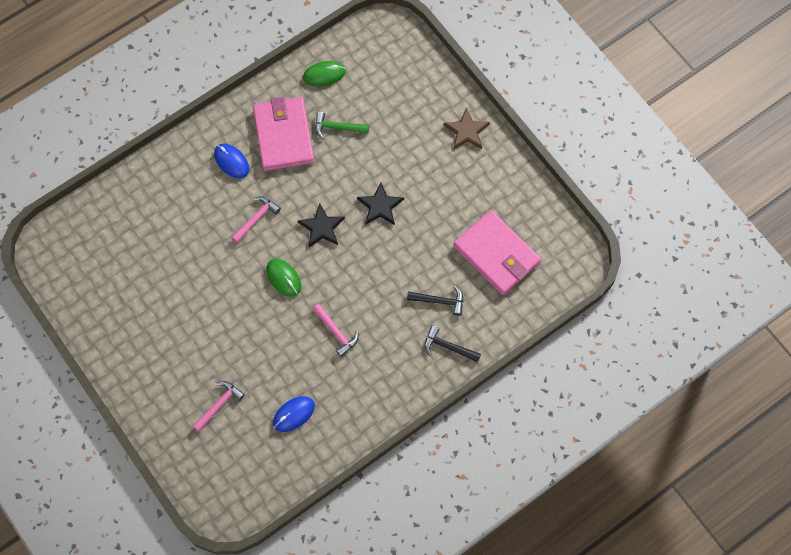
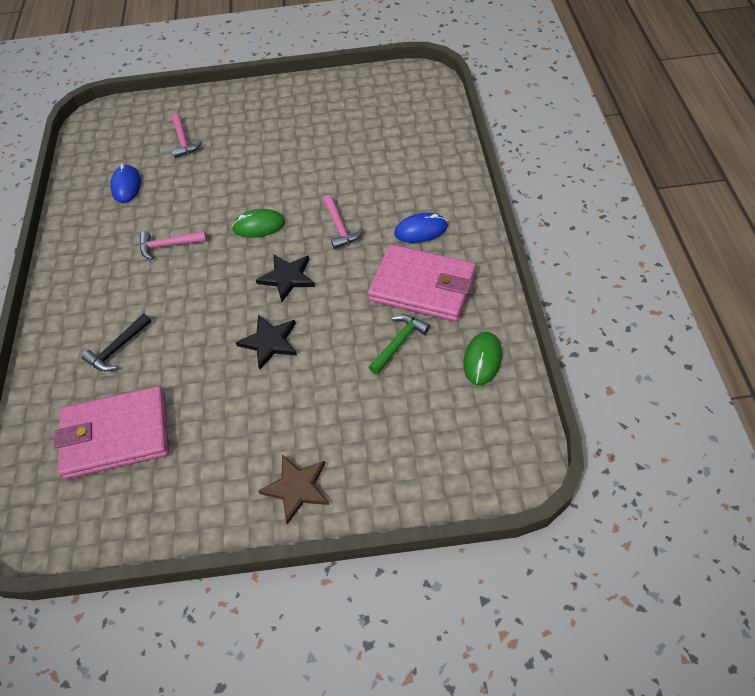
camera: 125 degrees right, 15 degrees down
black hammer [425,325,481,362] -> none

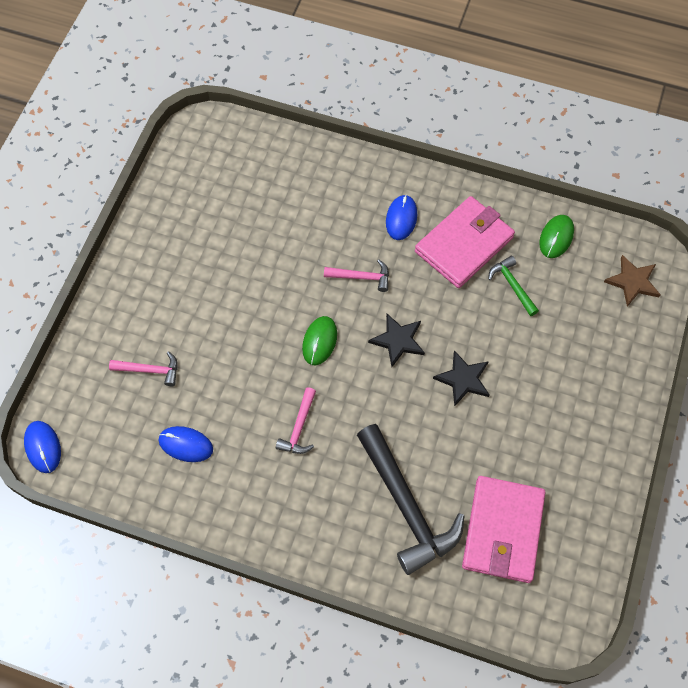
camera: 70 degrees left, 10 degrees up
black hammer [81,313,152,371] -> black hammer [357,424,464,575], size x2.07
brown star [258,455,329,525] -> brown star moved to [604,255,661,307]
green mouse [463,332,502,385] -> green mouse turned 75 degrees clockwise [539,215,574,258]
none -> blue mouse [24,421,61,473]

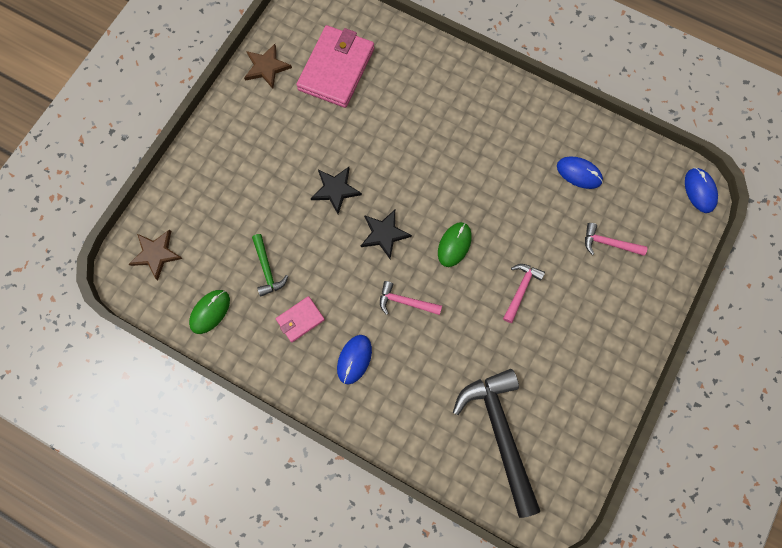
camera: 170 degrees left, 10 degrees up
pink hammer [276,387,316,454] -> pink hammer moved to [503,264,545,323]
black hammer [357,424,464,575] -> black hammer moved to [453,369,540,518]
pink wallet [415,196,515,288] -> pink wallet [276,296,325,342], size x0.49
none -> brown star [244,44,292,89]

